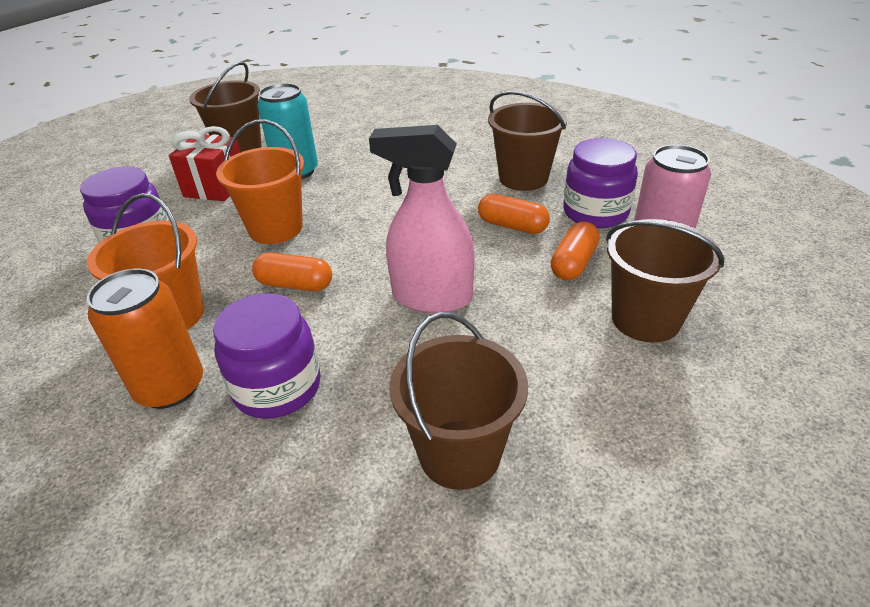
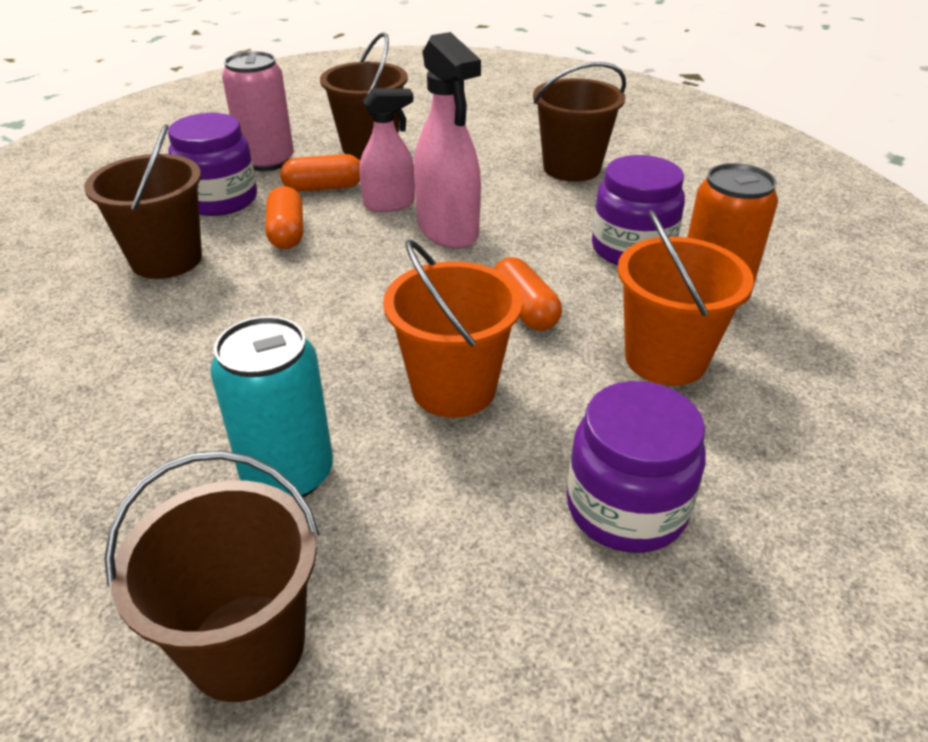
camera: 130 degrees left, 0 degrees up
red gift [169,126,240,201] -> none
none -> pink spray bottle [359,88,415,212]

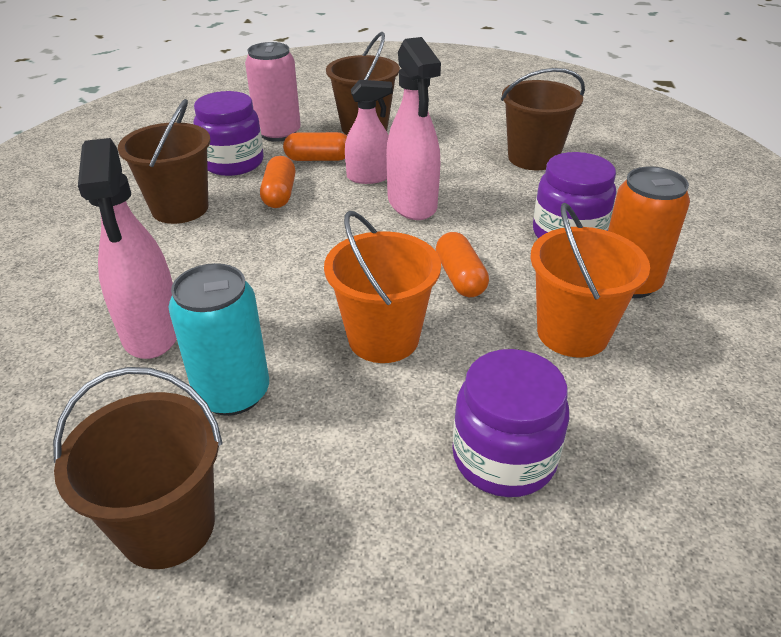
camera: 10 degrees right, 0 degrees up
none -> pink spray bottle [78,138,177,359]

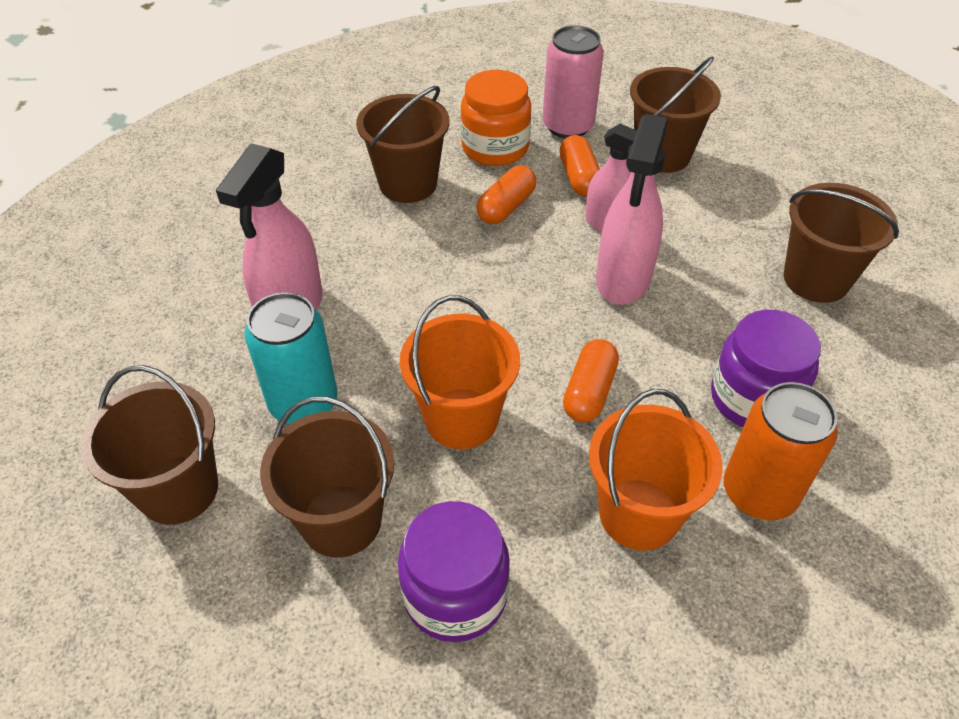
camera: 35 degrees right, 10 degrees up
purple jar [193,91,264,176] -> orange jar [461,70,531,166]
orange capsule [283,132,347,161] -> orange capsule turned 45 degrees clockwise [559,135,600,197]
none -> brown bucket [260,396,394,558]

